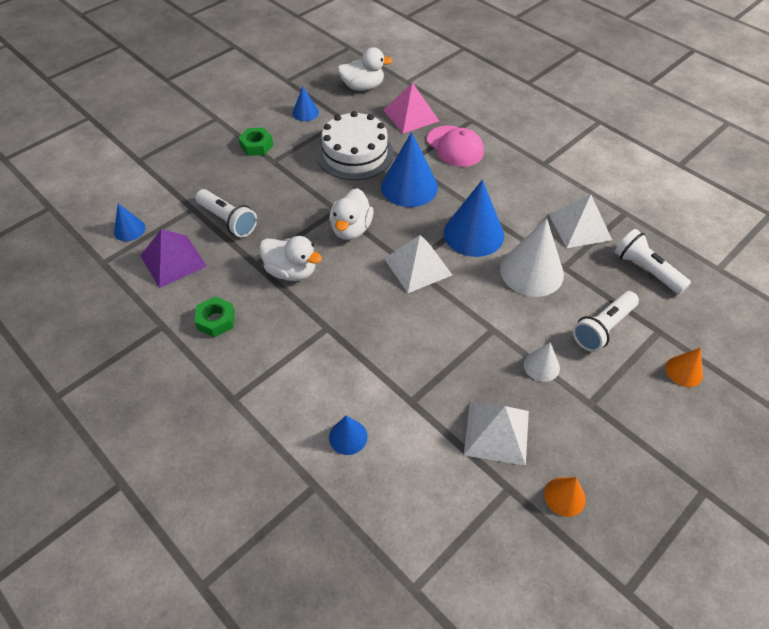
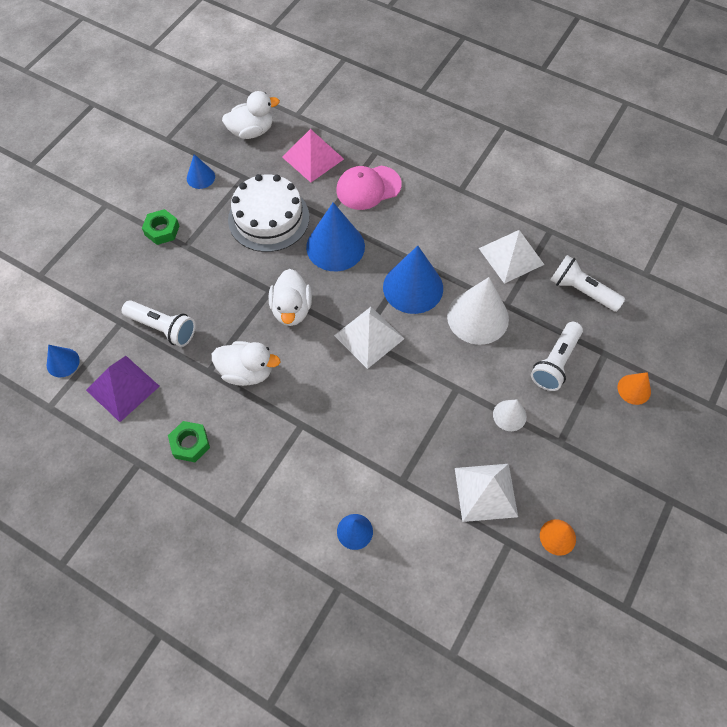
camera: 15 degrees left, 10 degrees up
pink cap [427,125,484,167] -> pink cap turned 120 degrees clockwise [336,166,402,210]

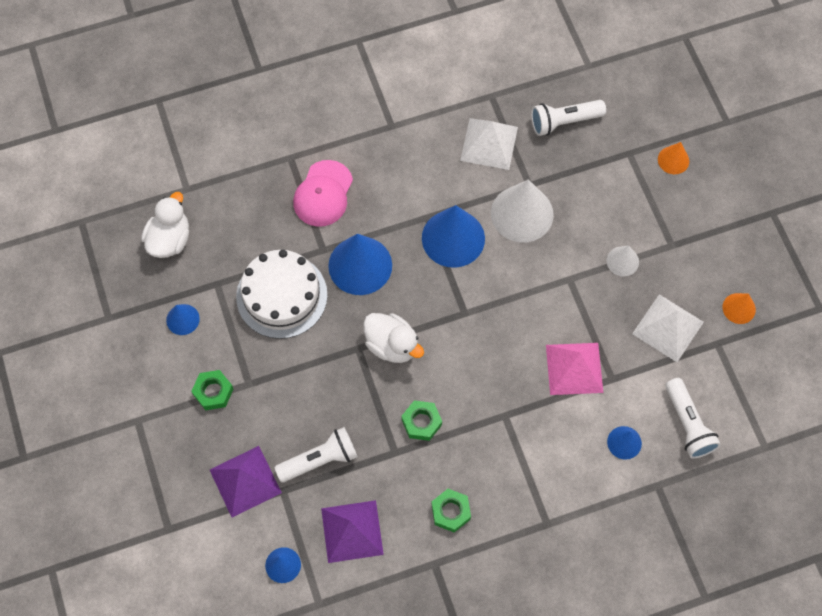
camera: 50 degrees left, 5 degrees up
white duck [212,341,281,386] -> green nut [401,400,442,441]
pink pyramid [282,129,344,182] -> pink pyramid moved to [546,343,603,395]
white pyramid [334,307,405,369] -> none
white flashlight [531,322,583,391] -> white flashlight moved to [665,378,721,459]
none -> purple pyramid [210,446,282,517]

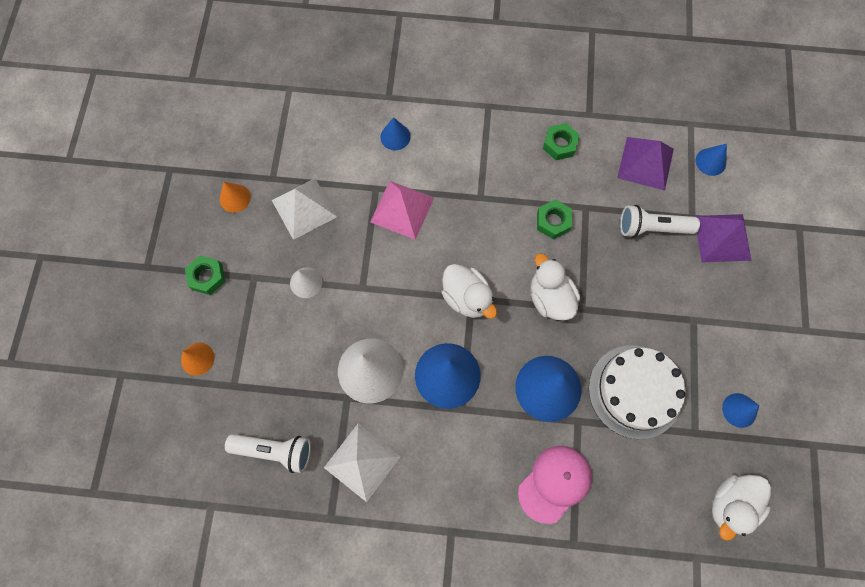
camera: 155 degrees left, 5 degrees up
green nut [191,370,233,410] -> green nut moved to [185,256,225,295]
white flashlight [665,378,721,459] -> none
none -> white duck [441,264,497,319]

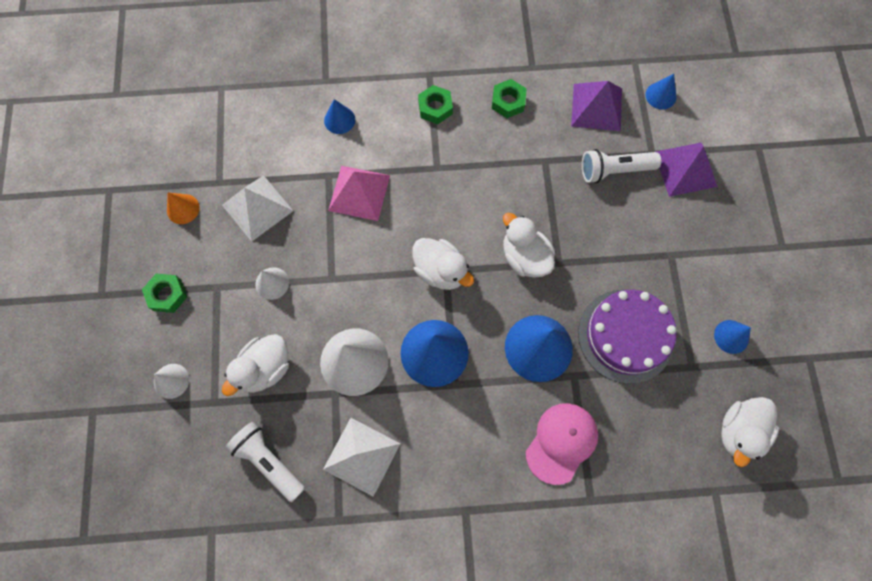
camera: 10 degrees left, 0 degrees up
orange cone [181,343,215,376] -> white cone [154,364,189,399]
white flashlight [225,434,311,473] -> white flashlight turned 135 degrees counterclockwise [226,422,305,502]
green nut [537,200,572,239] -> green nut moved to [418,85,453,124]
white cake [589,345,686,439] -> purple cake [578,290,677,384]
none -> white duck [222,334,289,396]

